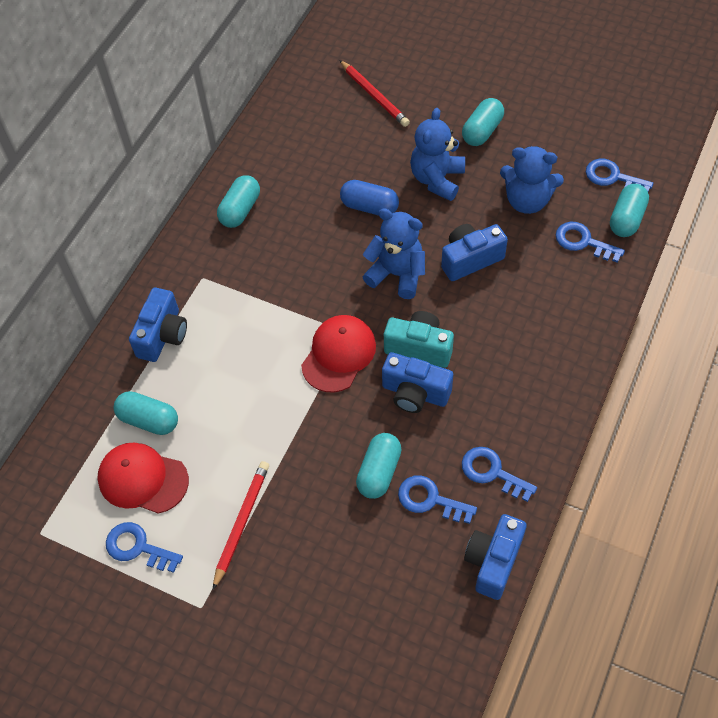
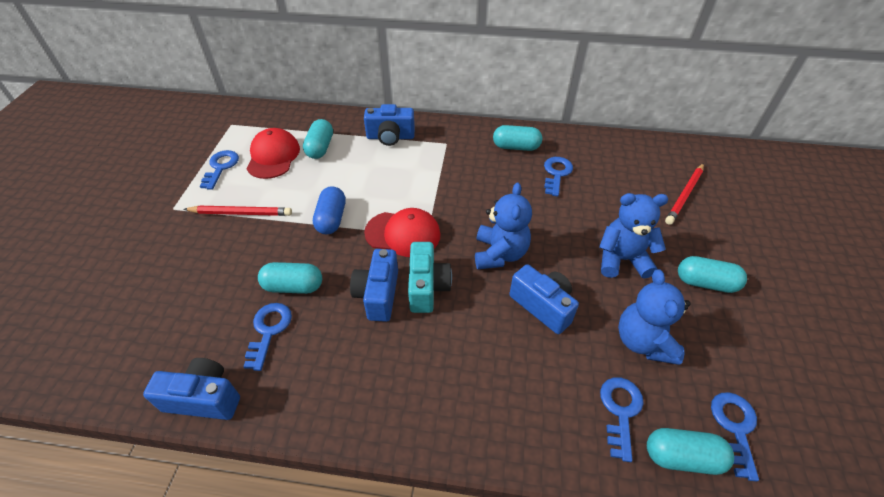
camera: 70 degrees right, 10 degrees down
blue capsule [340,180,399,216] -> blue capsule moved to [313,186,346,234]
blue key [462,447,537,502] -> blue key moved to [544,157,573,196]

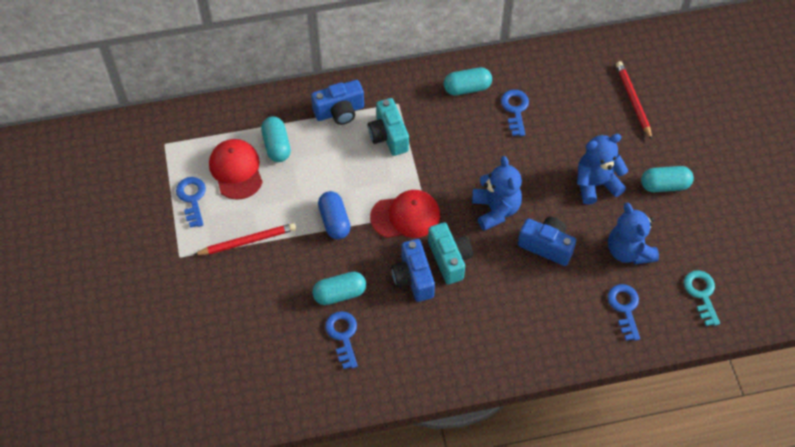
camera: 20 degrees left, 10 degrees up
blue camera [143,358,240,420] -> none
turquoise capsule [647,428,734,475] -> none
red pencil [665,163,704,225] -> red pencil turned 150 degrees clockwise [616,61,652,140]
blue key [711,392,759,481] -> turquoise key [684,270,720,326]
none -> turquoise camera [368,98,409,156]

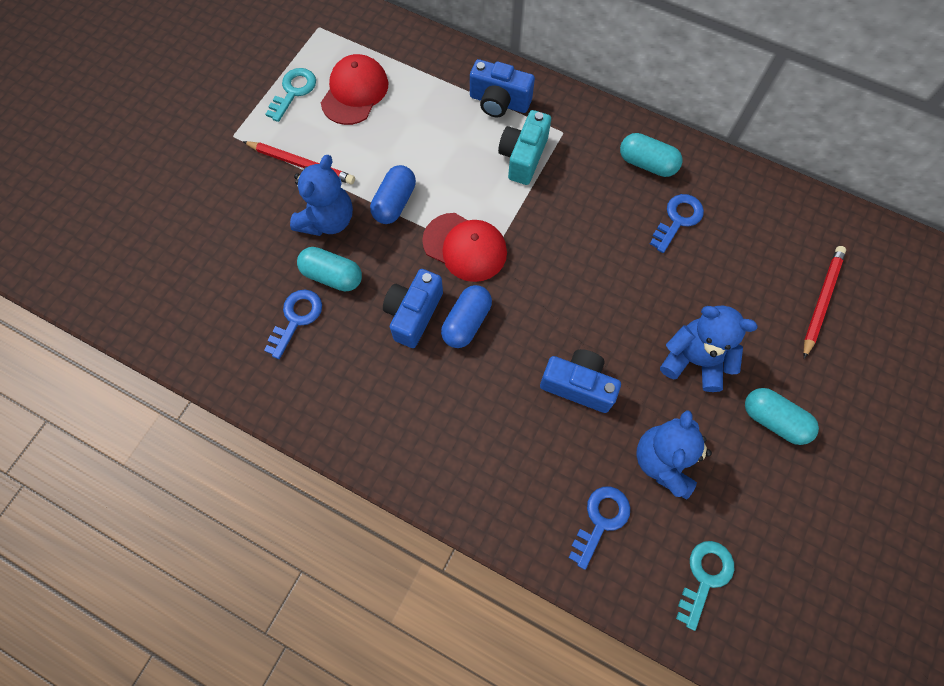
camera: 40 degrees right, 10 degrees up
blue key [176,177,206,228] -> turquoise key [266,68,316,122]
turquoise capsule [261,116,291,162] -> none
turquoise camera [428,222,473,284] -> blue capsule [441,285,492,348]
blue teddy bear [472,156,522,231] -> blue teddy bear moved to [290,155,353,236]
blue camera [518,217,576,266] -> blue camera turned 45 degrees counterclockwise [540,349,621,413]

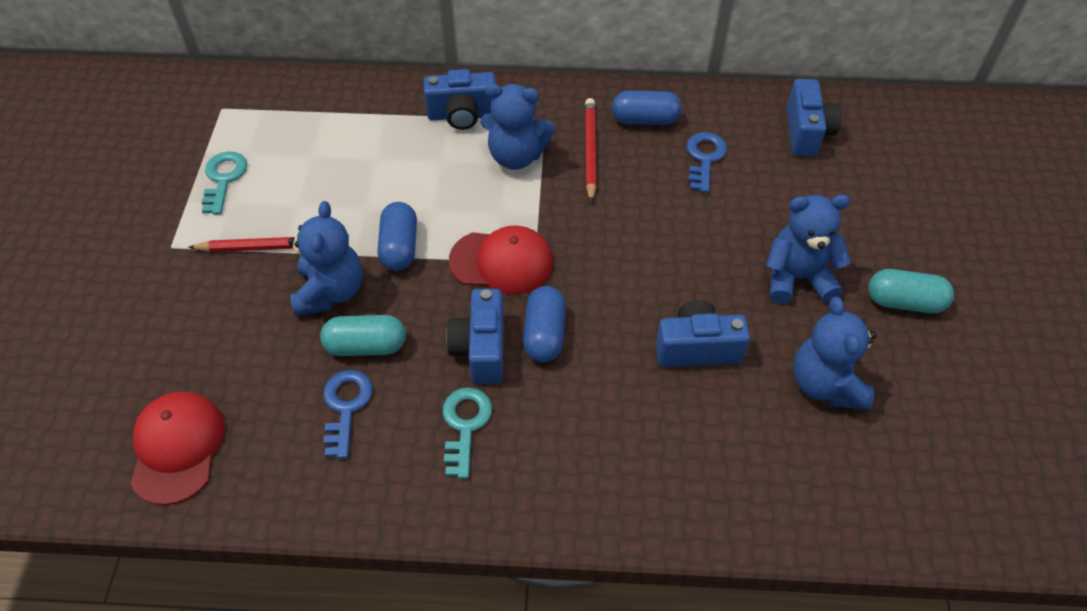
camera: 25 degrees left, 15 degrees down
red cap [321,54,388,125] -> red cap moved to [130,391,225,505]
turquoise camera [498,110,551,185] -> blue teddy bear [481,84,555,170]
blue key [568,486,630,570] -> none
turquoise capsule [620,133,682,177] -> blue capsule [612,91,682,125]
turquoise key [676,541,734,631] -> turquoise key moved to [442,387,492,479]
red pencil [803,246,846,359] -> red pencil moved to [585,98,596,203]
none -> blue camera [786,79,842,157]

